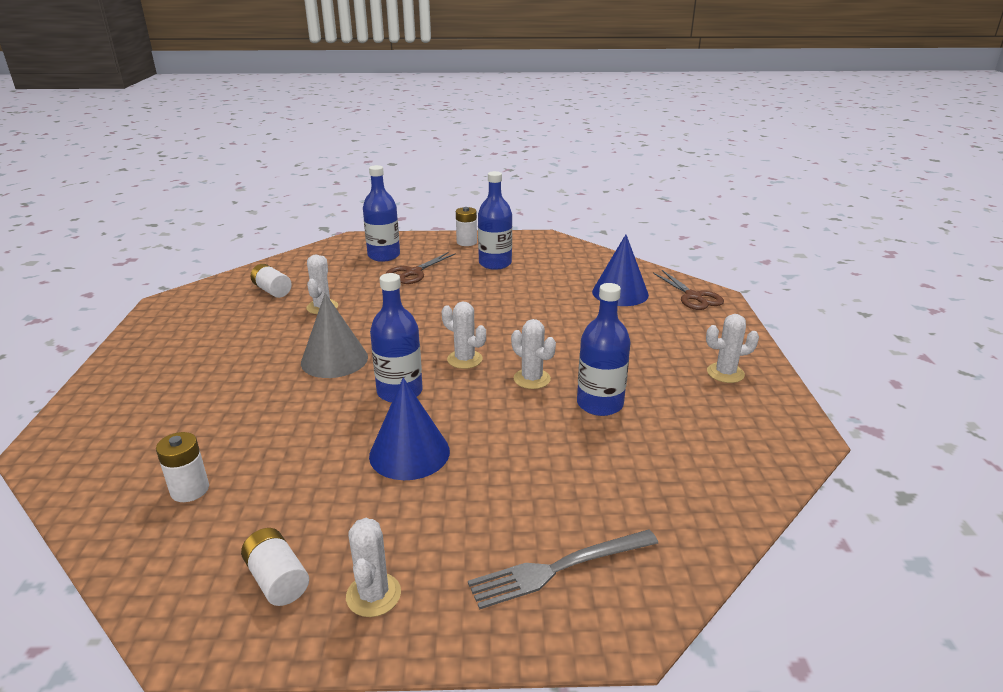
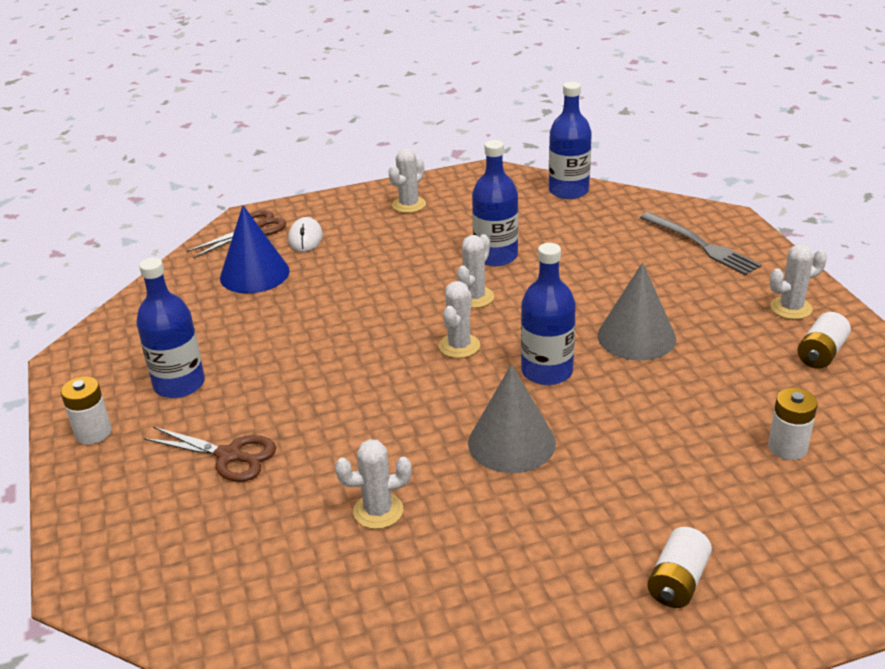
camera: 105 degrees left, 5 degrees up
white battery [251,264,292,298] -> white battery moved to [647,527,712,608]
blue bottle [363,165,400,262] -> blue bottle moved to [549,82,592,199]
blue cone [369,378,450,480] -> grey cone [598,262,676,360]
white cactus [706,314,759,383] -> white cactus turned 60 degrees clockwise [388,148,426,213]
none -> white mouse [288,217,323,252]

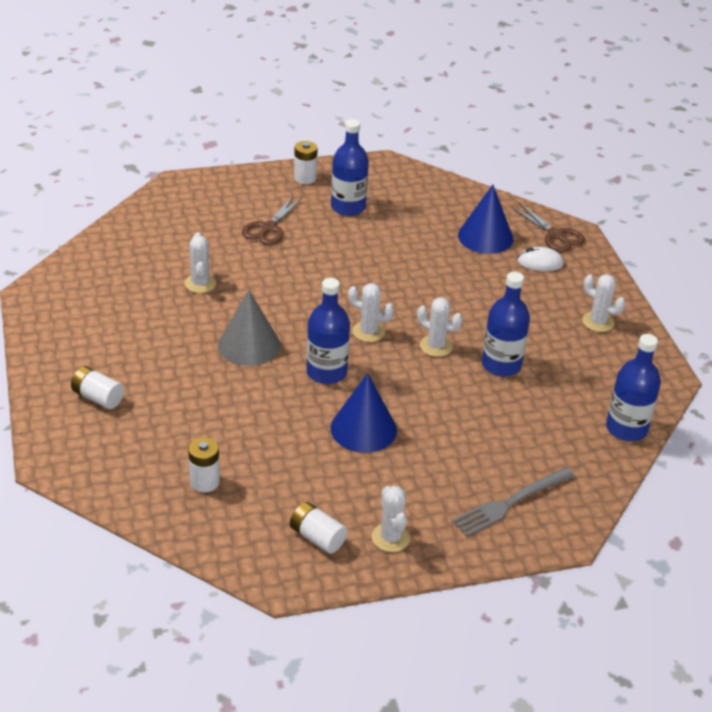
camera: 90 degrees right, 5 degrees up
grey cone [598,262,676,360] -> blue cone [330,373,397,453]

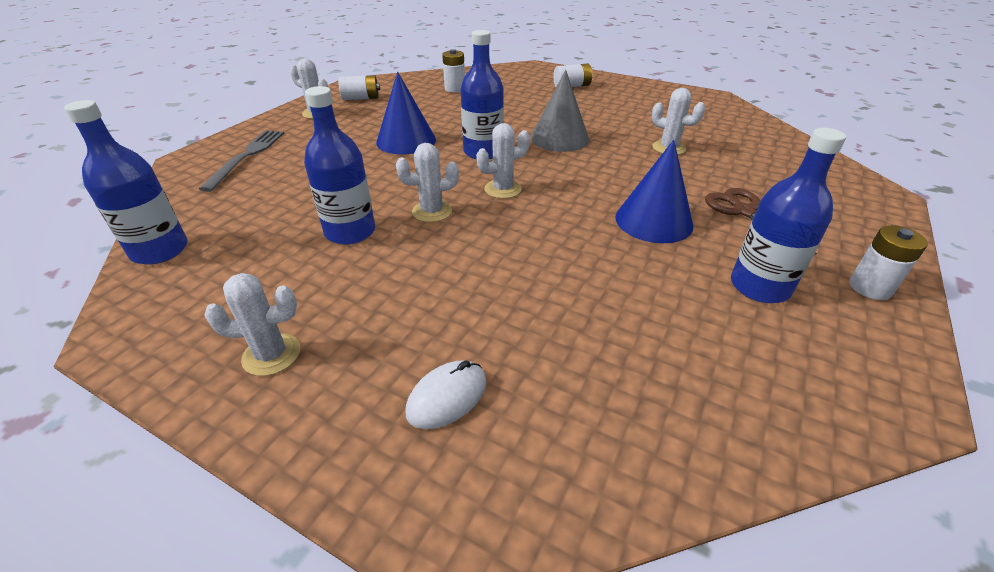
camera: 135 degrees right, 0 degrees up
blue cone [458,185,513,254] -> blue cone moved to [615,140,694,243]
brown scissors [511,203,585,252] -> none

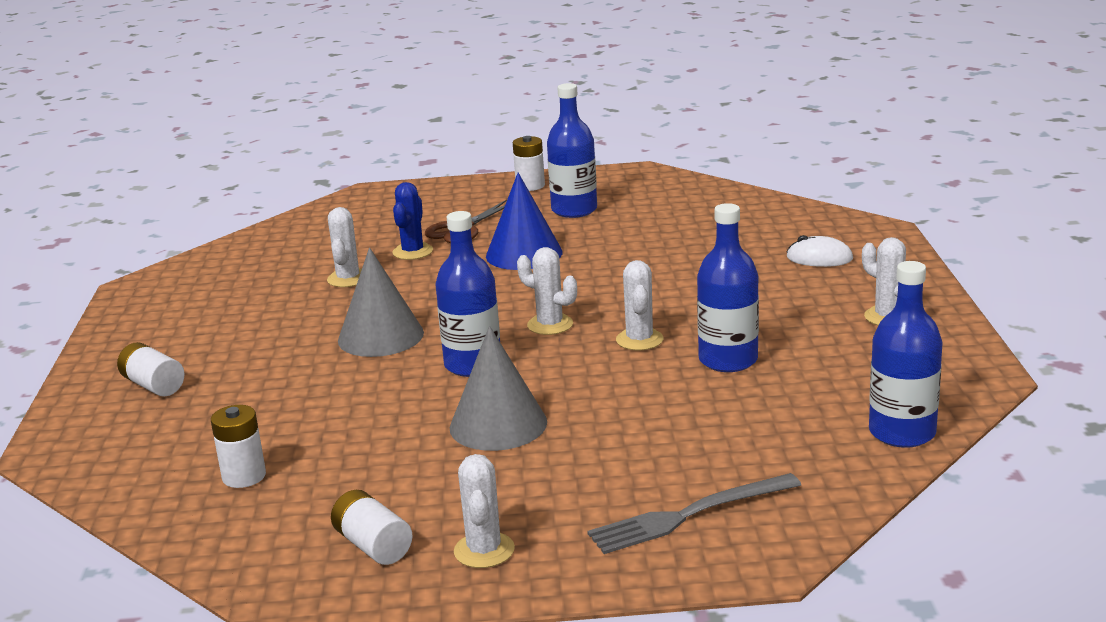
camera: 120 degrees left, 15 degrees down
blue cone [376,72,436,154] -> grey cone [450,326,547,451]
white cactus [396,143,459,222] -> white cactus turned 45 degrees clockwise [616,260,663,350]
none -> blue cactus [392,182,433,260]

